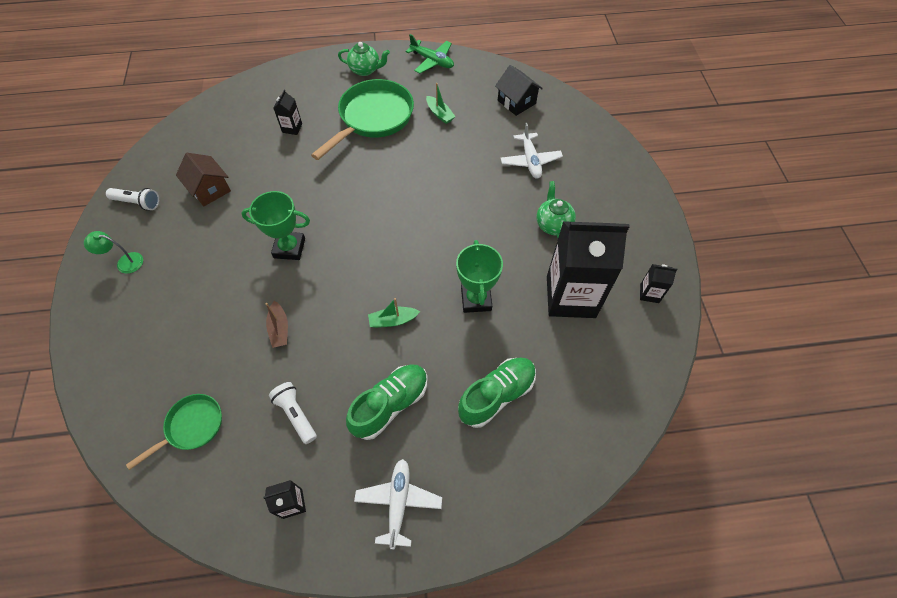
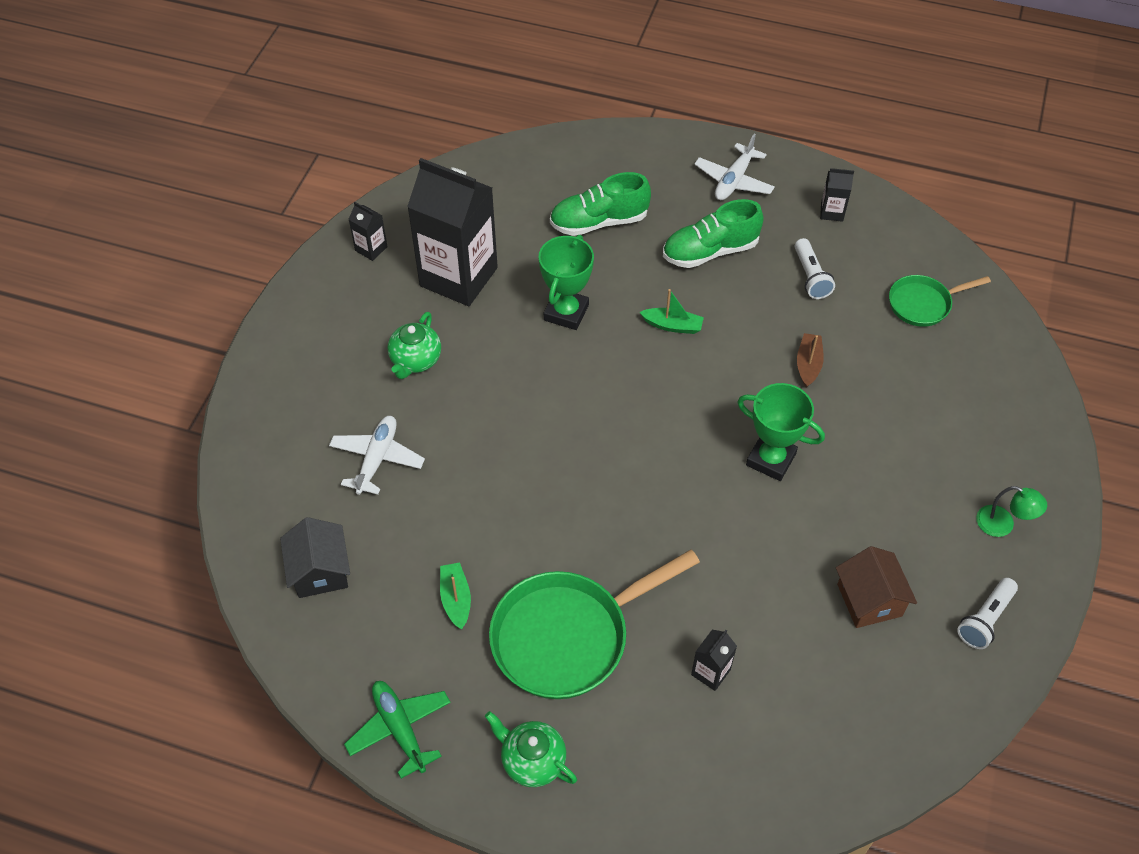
camera: 155 degrees left, 5 degrees down
white flashlight [106,188,159,210] -> white flashlight turned 90 degrees counterclockwise [957,578,1018,649]

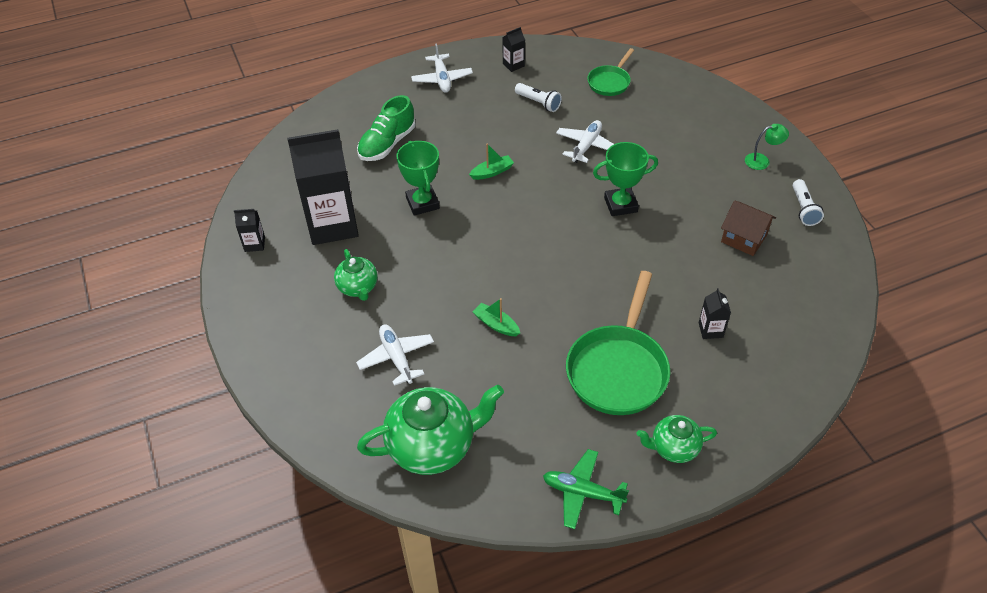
camera: 40 degrees left, 5 degrees down
black house [280,517,350,598] -> green teapot [357,385,504,475]
green boat [440,563,471,630] -> green boat moved to [473,298,520,336]
green shoe [663,199,763,268] -> none
brown boat [797,333,824,388] -> white plane [556,120,614,163]

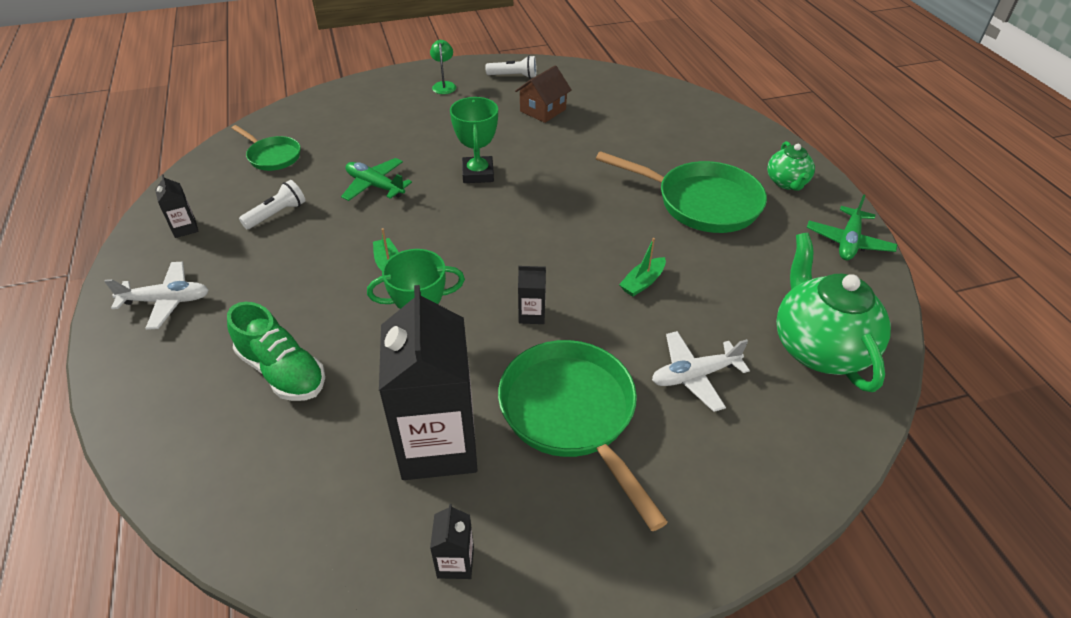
camera: 85 degrees left, 5 degrees down
green teapot [334,249,377,301] -> green pan [498,340,668,531]
white plane [556,120,614,163] -> green plane [341,158,412,201]
black carton [699,288,731,339] -> black carton moved to [518,266,546,324]

